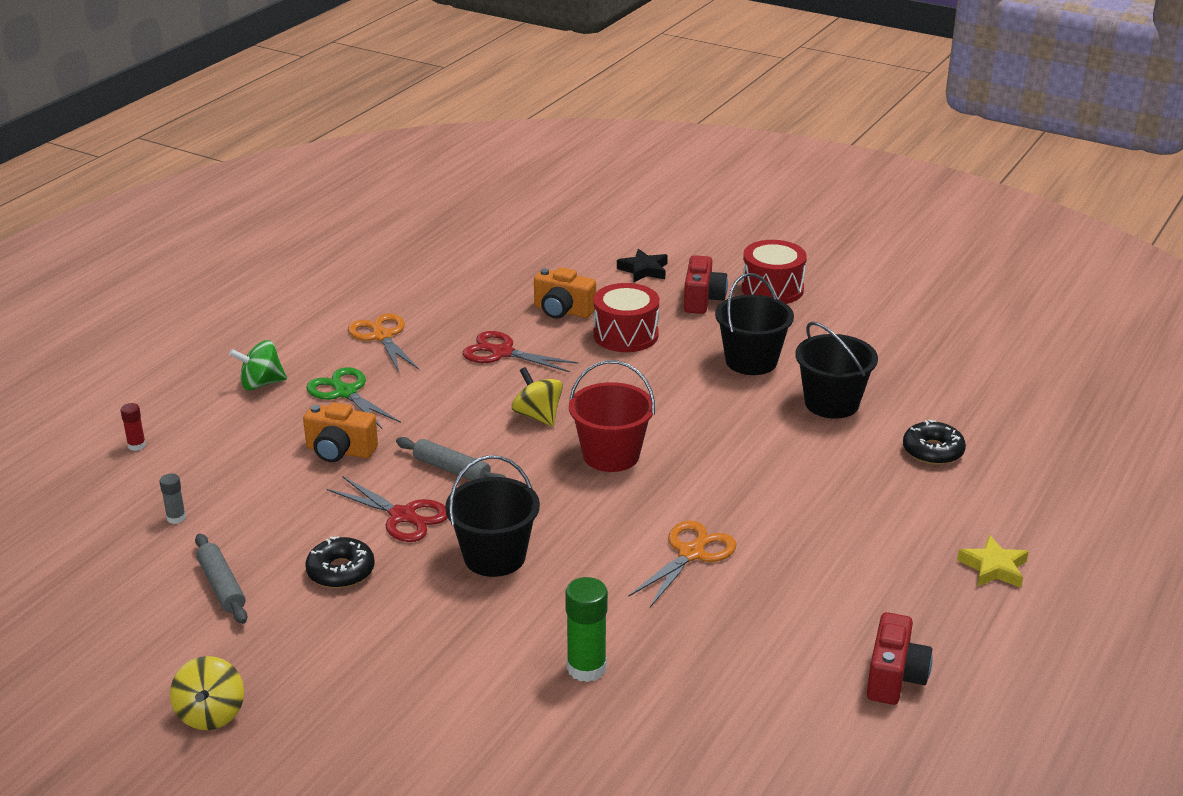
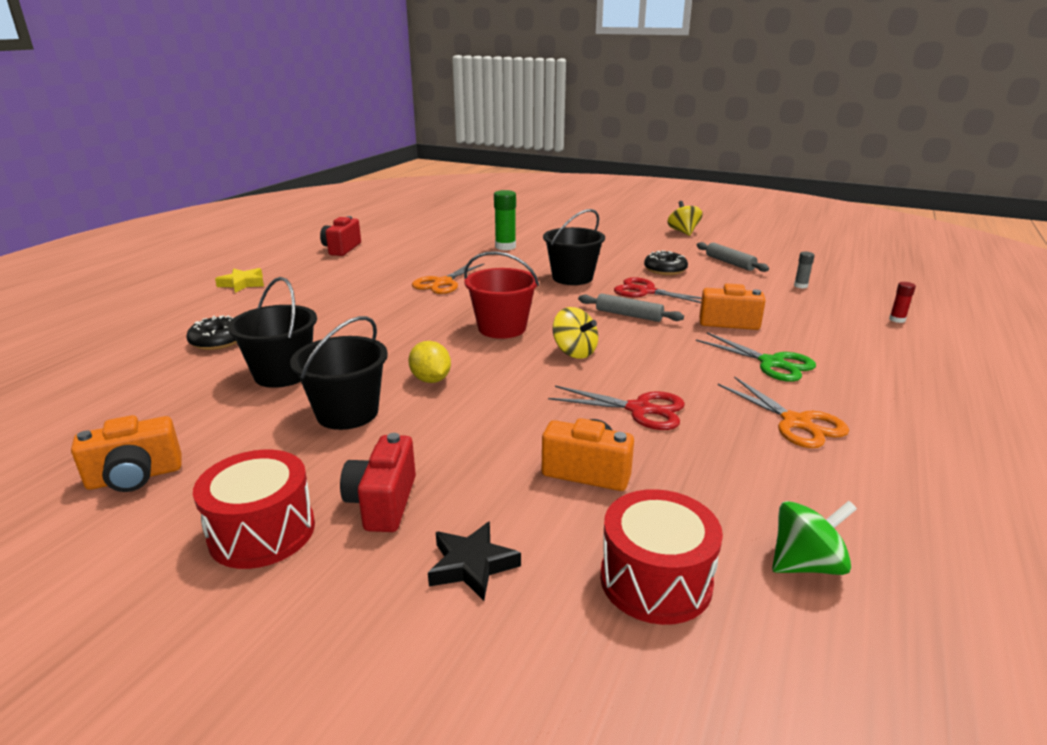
camera: 175 degrees right, 5 degrees down
green spinning top [229,340,287,390] -> green spinning top moved to [772,501,857,575]
red drum [593,283,659,352] -> red drum moved to [600,489,723,625]
none -> orange camera [71,415,181,492]
none -> yellow lemon [408,341,451,383]

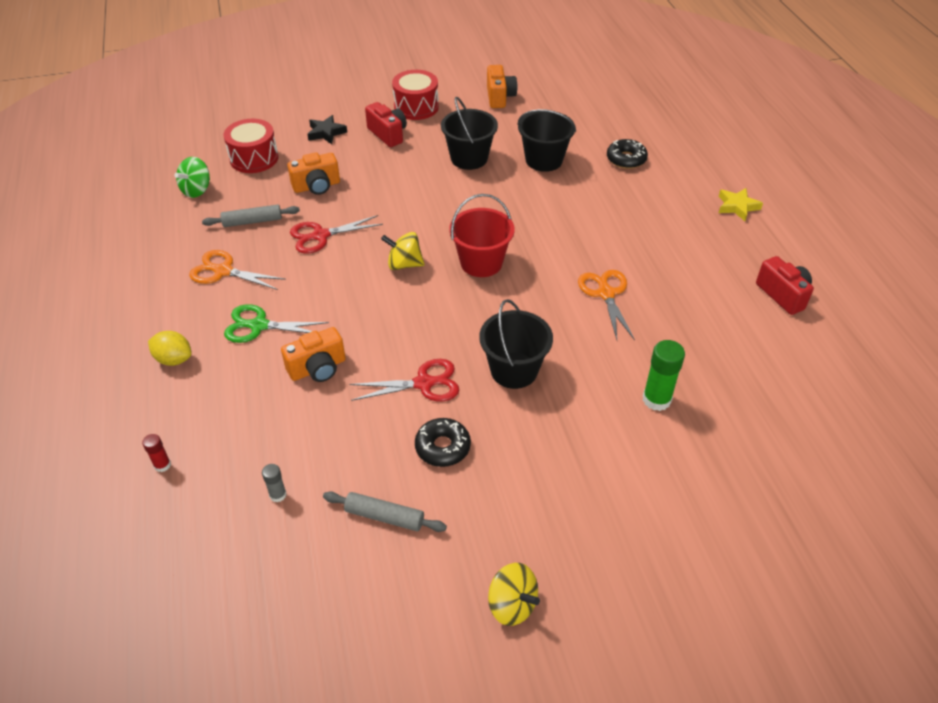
camera: 140 degrees right, 20 degrees up
orange camera [71,415,181,492] -> orange camera turned 150 degrees clockwise [487,65,517,108]
yellow lemon [408,341,451,383] -> yellow lemon moved to [148,331,192,366]
grey rolling pin [578,293,684,322] -> grey rolling pin moved to [202,205,300,227]

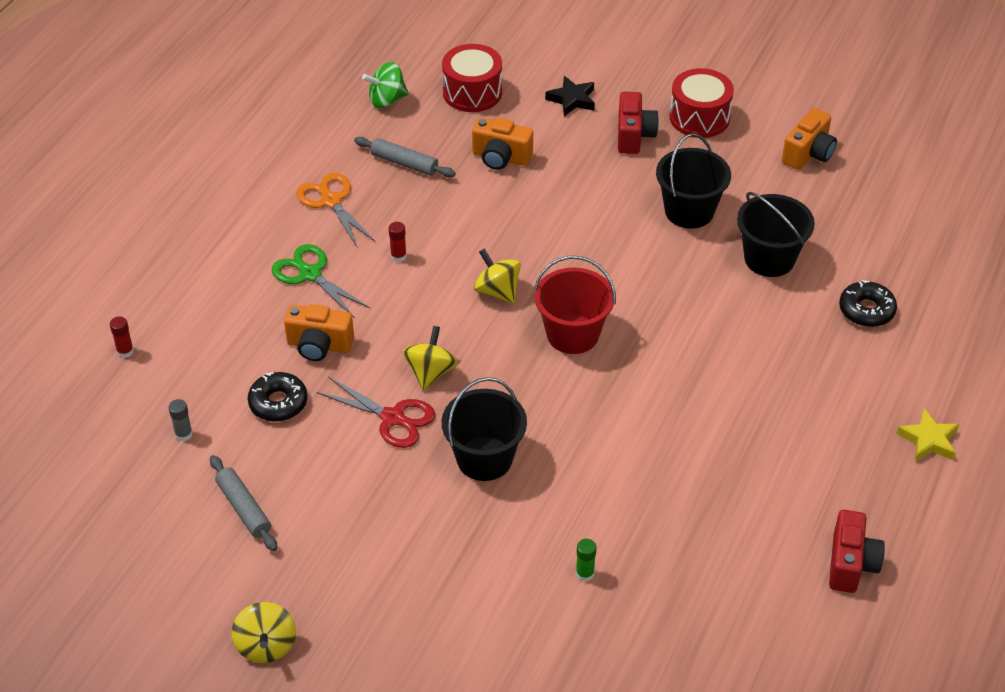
camera: 40 degrees right, 0 degrees up
yellow lemon [148,331,192,366] -> none
red scissors [290,215,383,253] -> none
black donut [415,418,471,467] -> black donut moved to [248,372,307,422]
orange scissors [578,270,635,340] -> none
green glue stick [643,340,685,411] -> green glue stick [576,539,597,582], size x0.54
none -> red glue stick [389,222,406,262]
none -> yellow spinning top [403,326,458,390]

